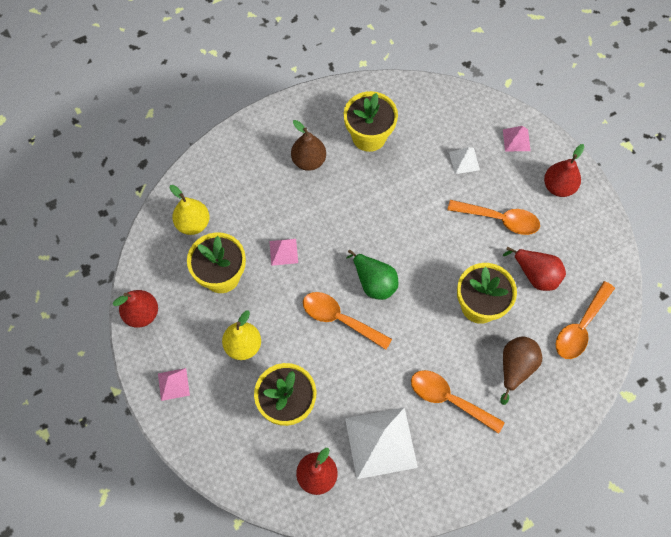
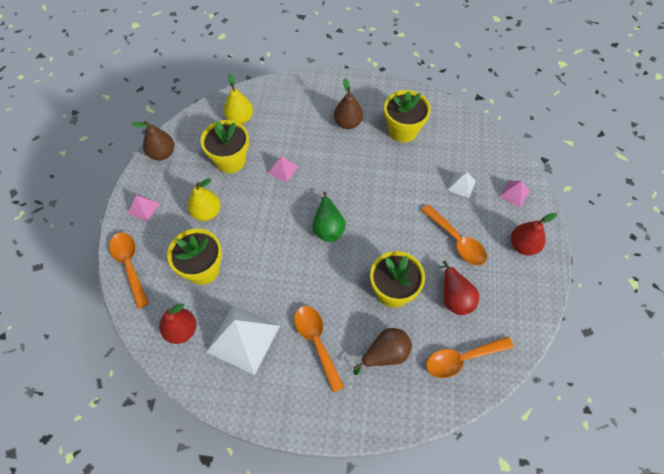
camera: 35 degrees right, 5 degrees down
red pear [113,290,158,327] -> brown pear [132,121,174,160]
orange spoon [303,292,392,350] -> orange spoon moved to [109,232,149,308]

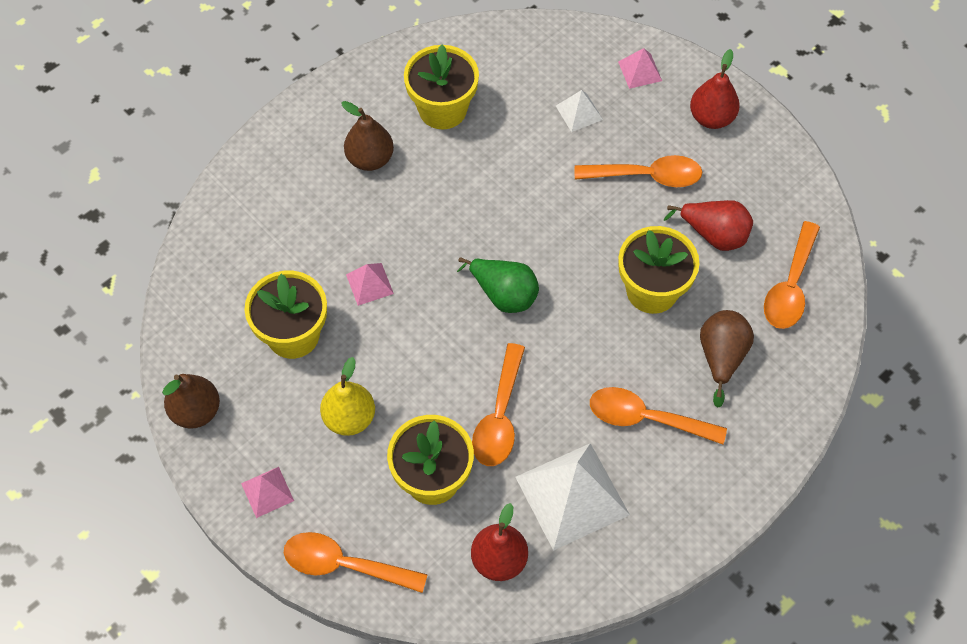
camera: 50 degrees left, 0 degrees up
yellow pear [223,74,253,124] -> none
none -> orange spoon [472,343,525,466]

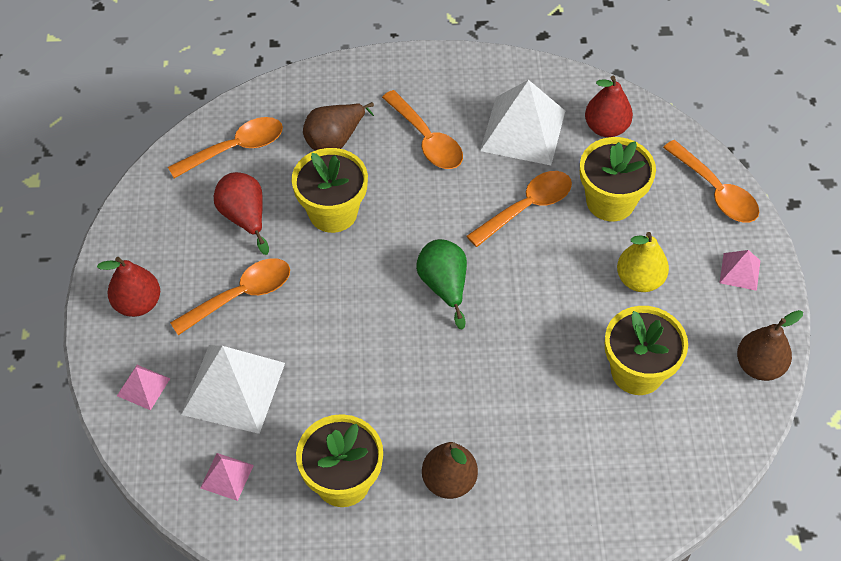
camera: 140 degrees left, 5 degrees down
pink pyramid [346,263,394,306] -> pink pyramid moved to [200,453,254,501]
white pyramid [556,90,603,132] -> white pyramid [181,345,285,434], size x2.09
orange spoon [575,155,702,187] -> orange spoon turned 105 degrees clockwise [170,258,290,335]

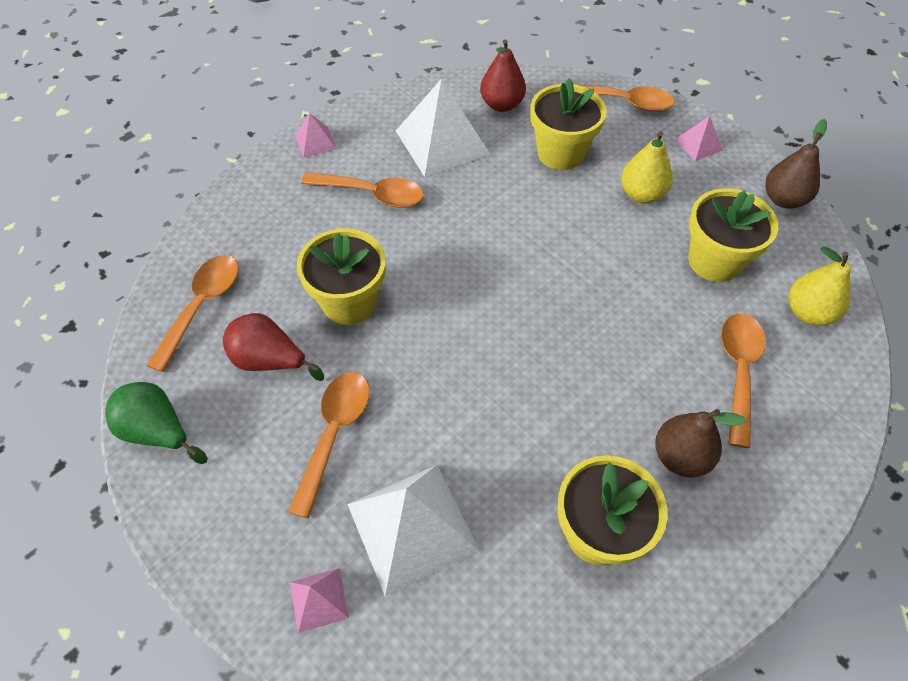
camera: 40 degrees left, 0 degrees up
red pear [97,257,160,317] -> none
pink pyramid [200,453,254,501] -> pink pyramid moved to [295,113,337,158]
brown pear [303,102,374,151] -> none
green pear [416,239,467,329] -> green pear moved to [105,382,207,464]
orange spoon [467,171,572,247] -> orange spoon moved to [721,314,766,448]
none -> yellow pear [789,246,851,326]

